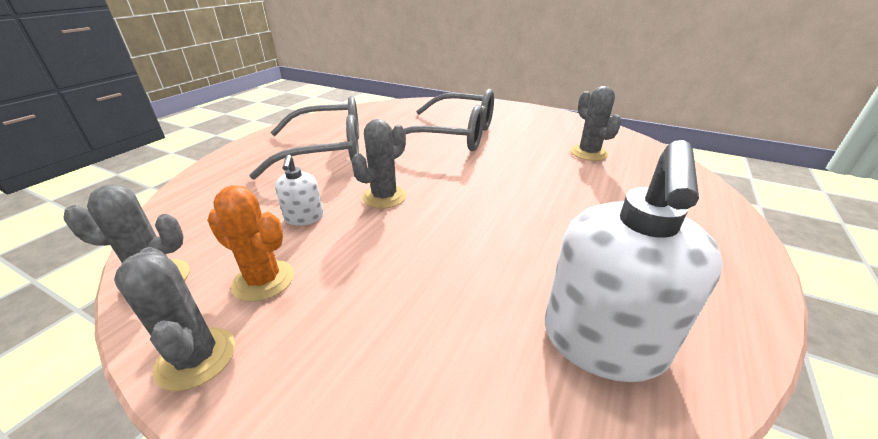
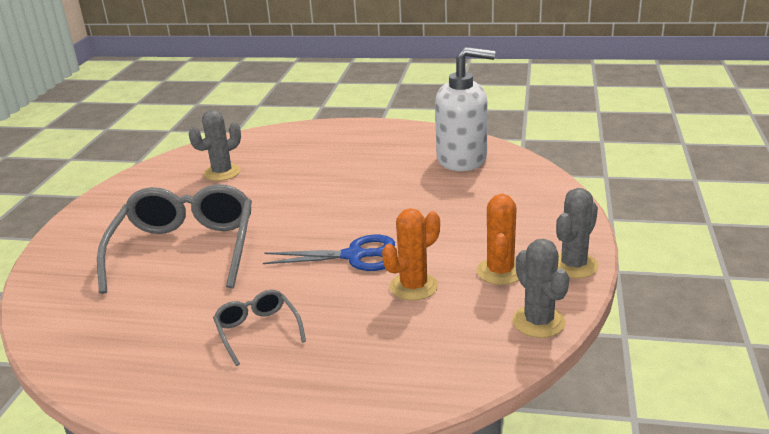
camera: 105 degrees left, 5 degrees down
grey glasses [249,96,359,180] -> grey glasses [213,290,306,366], size x0.48
white soap dispenser [275,155,323,225] -> orange cactus [382,208,440,301]
grey cactus [352,119,406,209] -> blue scissors [263,235,395,271]

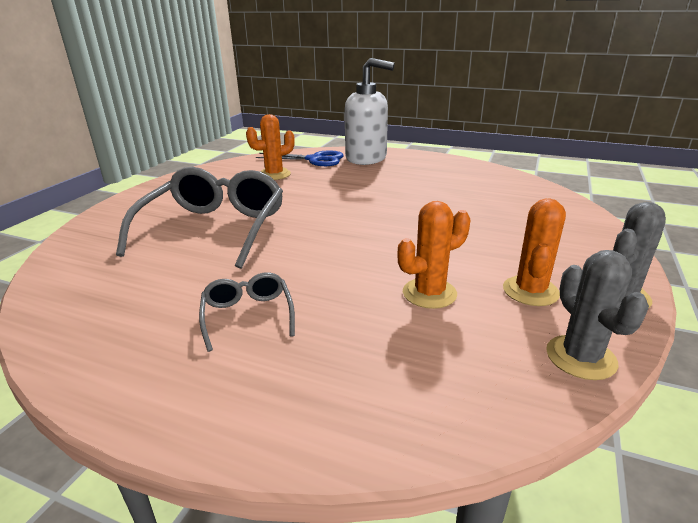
camera: 10 degrees right, 0 degrees up
grey cactus [189,110,241,181] -> orange cactus [246,114,295,180]
blue scissors [263,235,395,271] -> blue scissors moved to [256,151,344,166]
white soap dispenser [435,47,495,171] -> white soap dispenser moved to [344,58,395,165]

